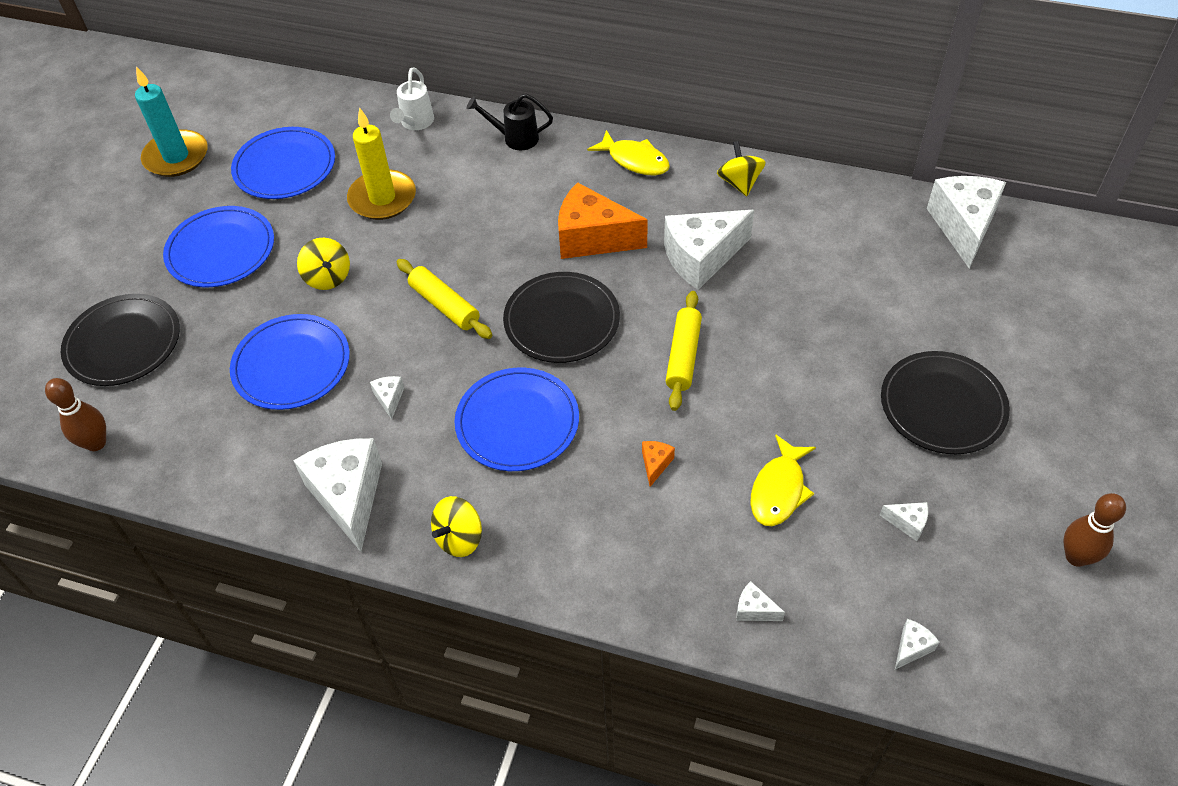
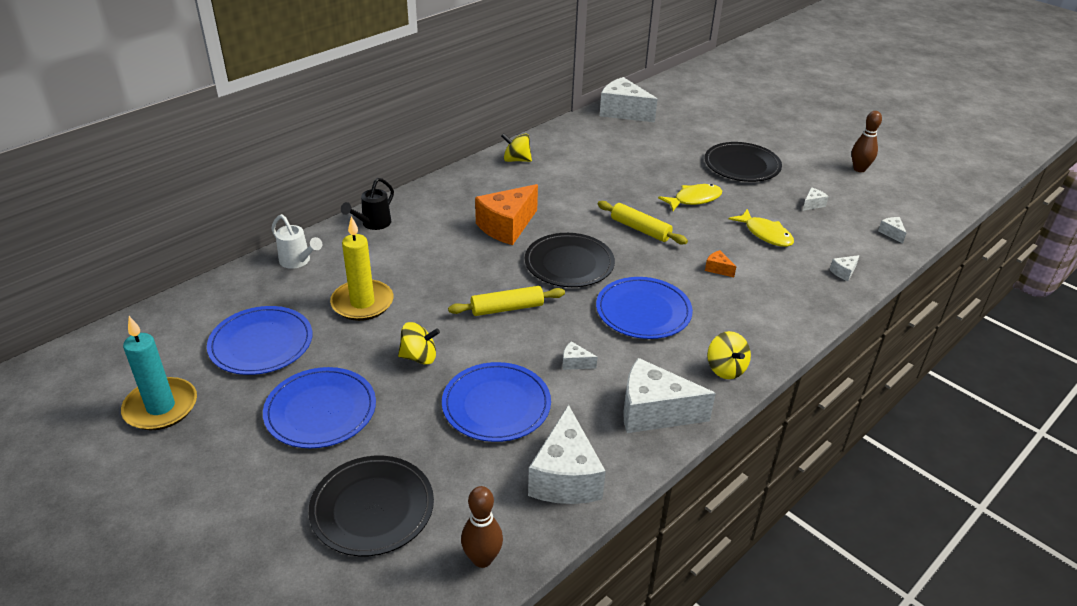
camera: 65 degrees left, 15 degrees down
yellow fish [587,130,670,175] -> yellow fish moved to [658,184,722,211]
white cheese [664,210,754,290] -> white cheese moved to [528,404,606,504]

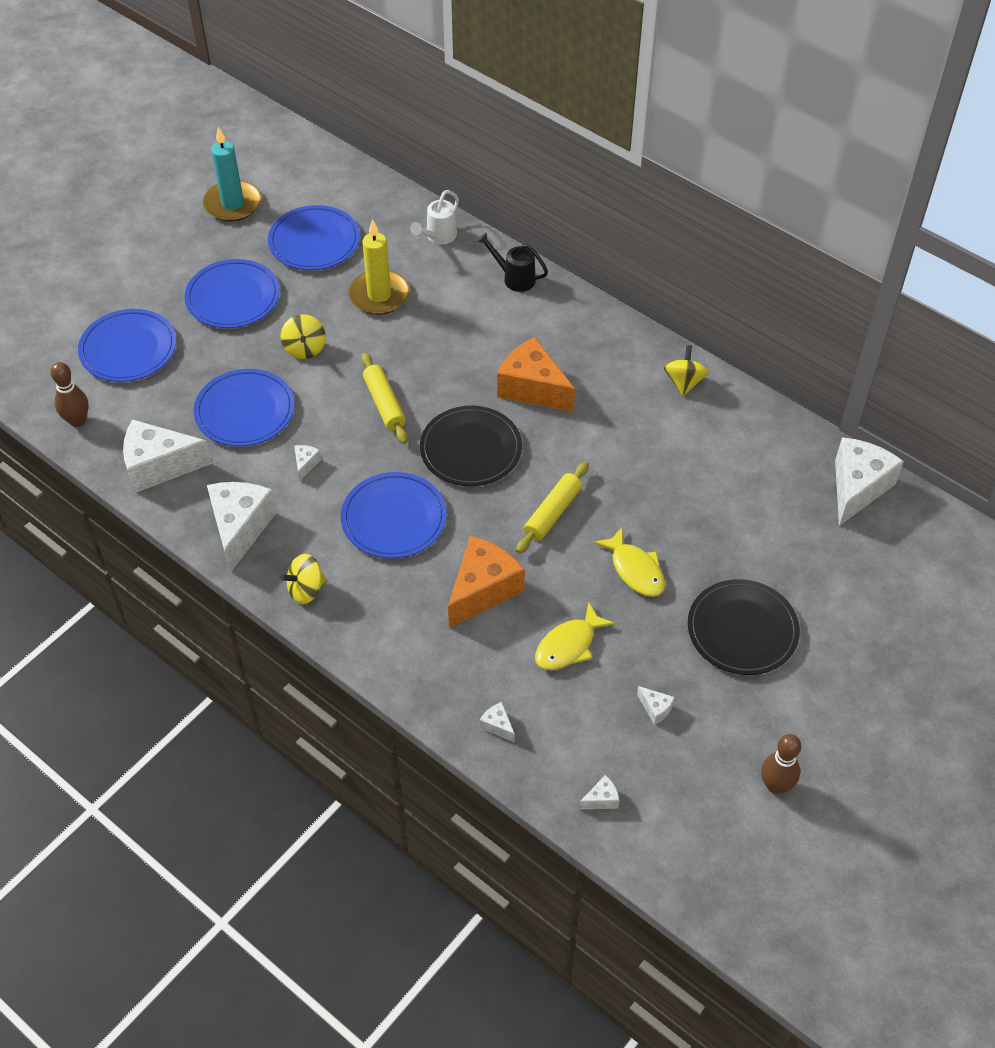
camera: 85 degrees right, 15 degrees up
black plate [309,456,434,556] -> blue plate [78,309,176,382]
orange cheese [705,250,736,277] -> orange cheese [448,536,525,628], size x2.39

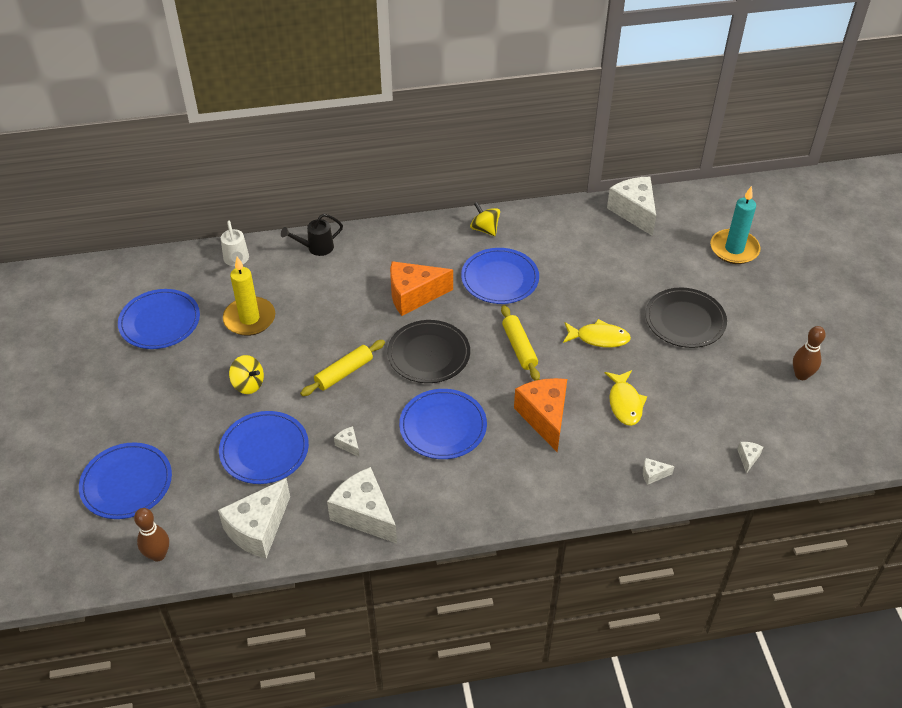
camera: 50 degrees left, 5 degrees down
blue plate [184,259,280,328] -> blue plate moved to [461,248,539,304]
turquoise candle [203,127,261,222] -> turquoise candle moved to [710,186,760,264]
yellow spinning top [280,554,327,604] -> none
yellow rolling pin [361,353,408,444] -> yellow rolling pin turned 60 degrees counterclockwise [300,340,385,396]
white cheese [637,686,675,725] -> none

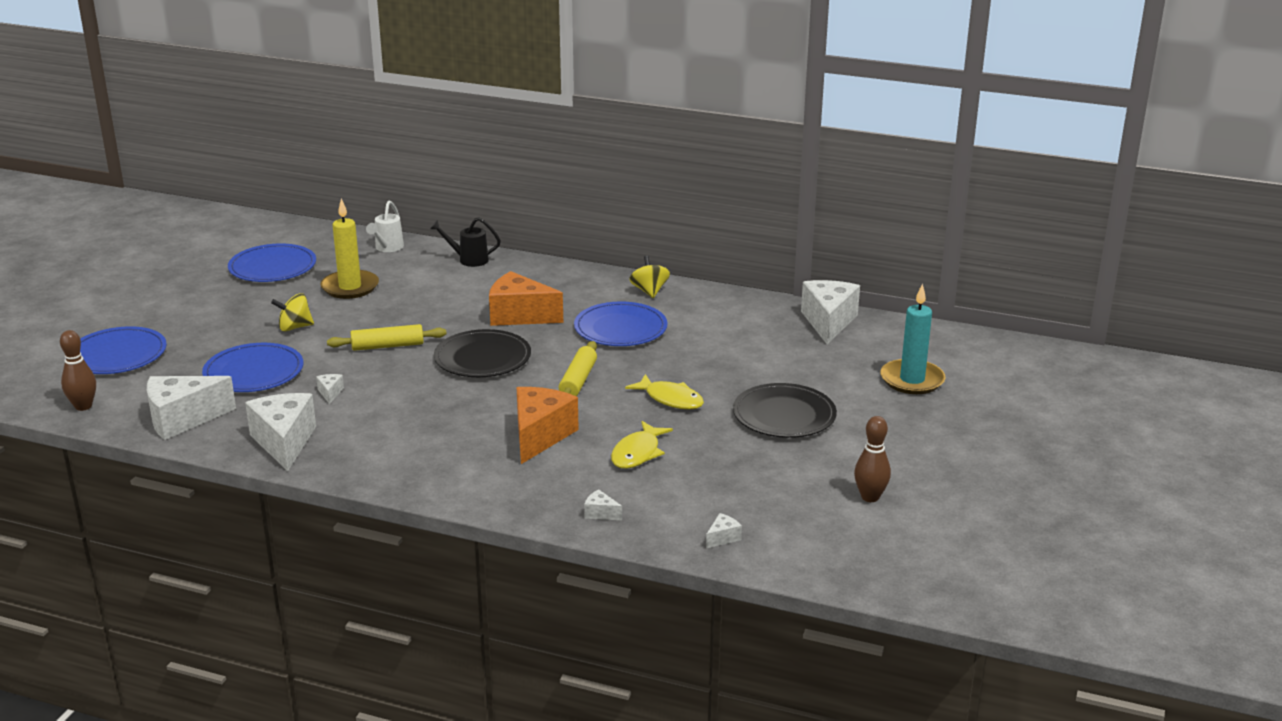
camera: 30 degrees right, 20 degrees down
yellow spinning top [229,355,264,394] -> yellow spinning top turned 105 degrees clockwise [271,293,314,331]
blue plate [399,389,487,459] -> none

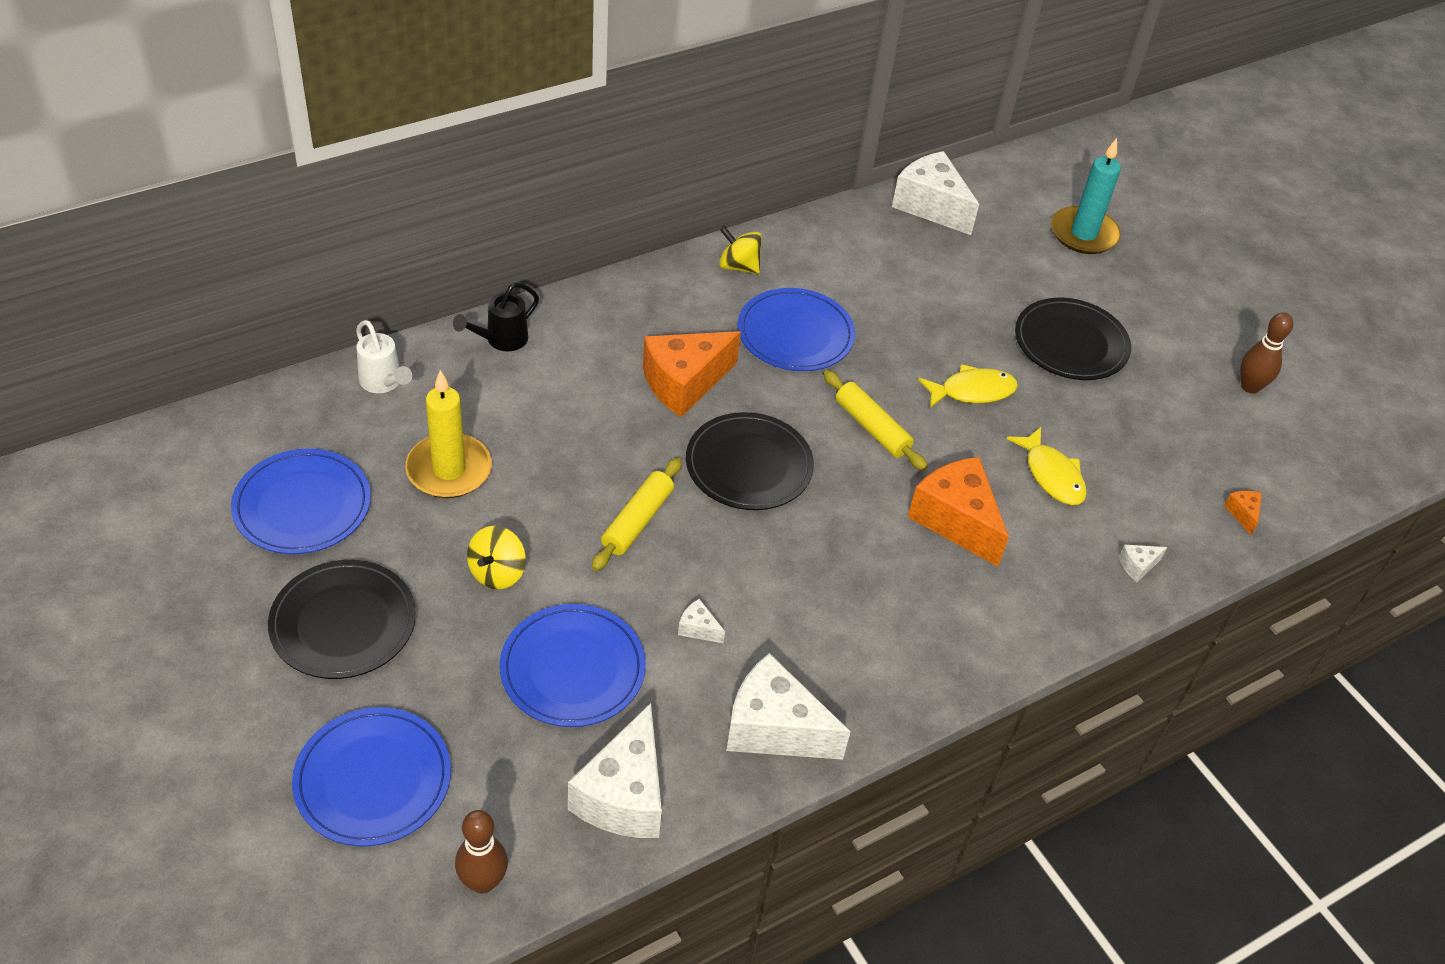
camera: 55 degrees left, 20 degrees up
white cheese [706,513,742,549] -> orange cheese [1224,491,1262,535]
none -> black plate [268,560,416,679]

